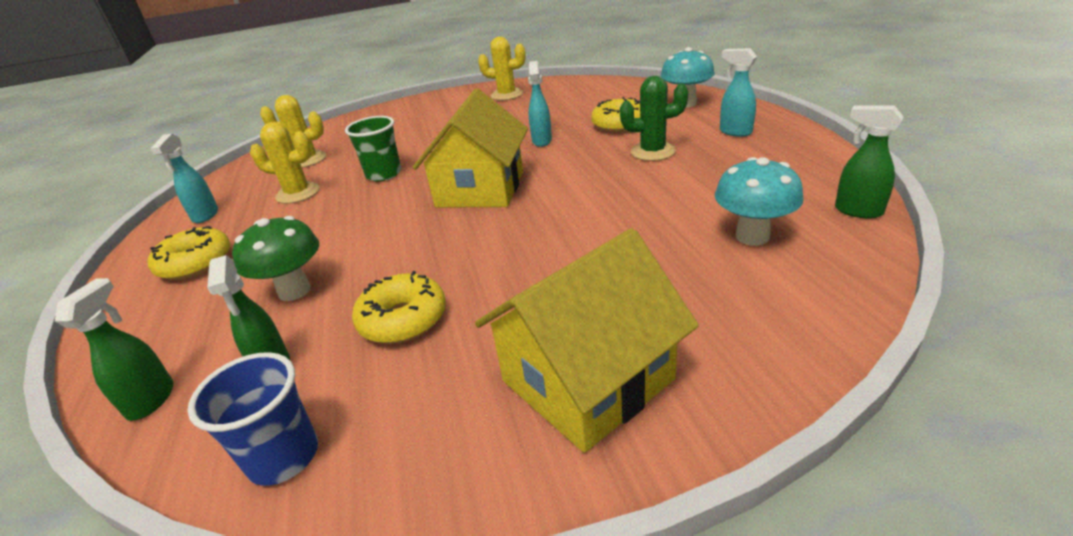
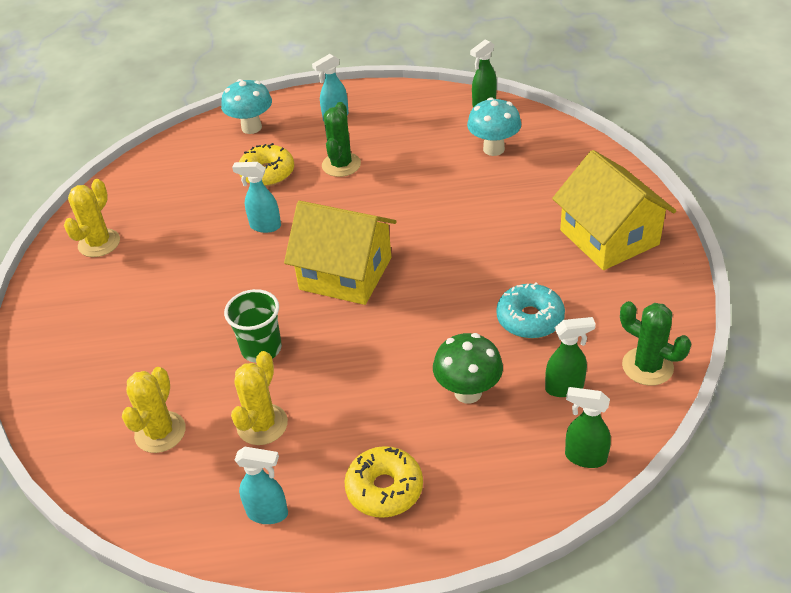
camera: 80 degrees left, 10 degrees up
blue cup [187,352,318,486] -> green cactus [620,301,691,386]
yellow donut [352,271,446,344] -> turquoise donut [496,282,565,339]

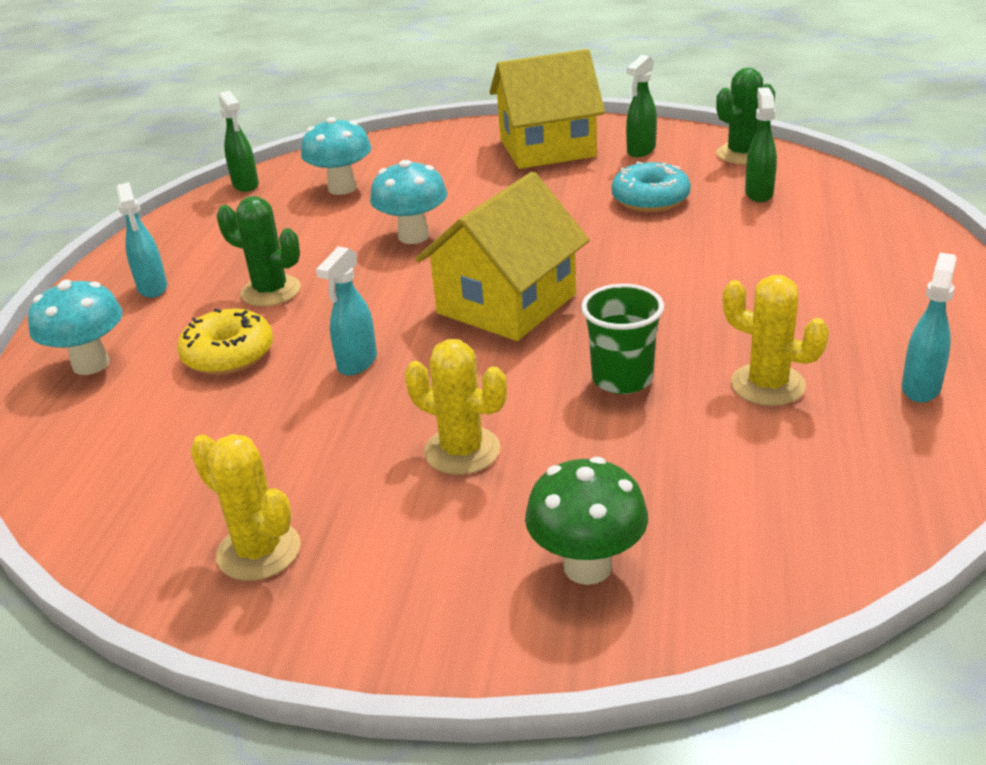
camera: 75 degrees left, 10 degrees down
yellow cactus [122,367,186,453] -> yellow cactus moved to [405,339,507,475]
yellow donut [344,446,423,518] -> none
green mushroom [433,333,503,404] -> green mushroom moved to [525,457,648,585]
green spray bottle [565,387,611,468] -> green spray bottle moved to [626,55,657,157]
none -> turquoise mushroom [370,160,447,244]

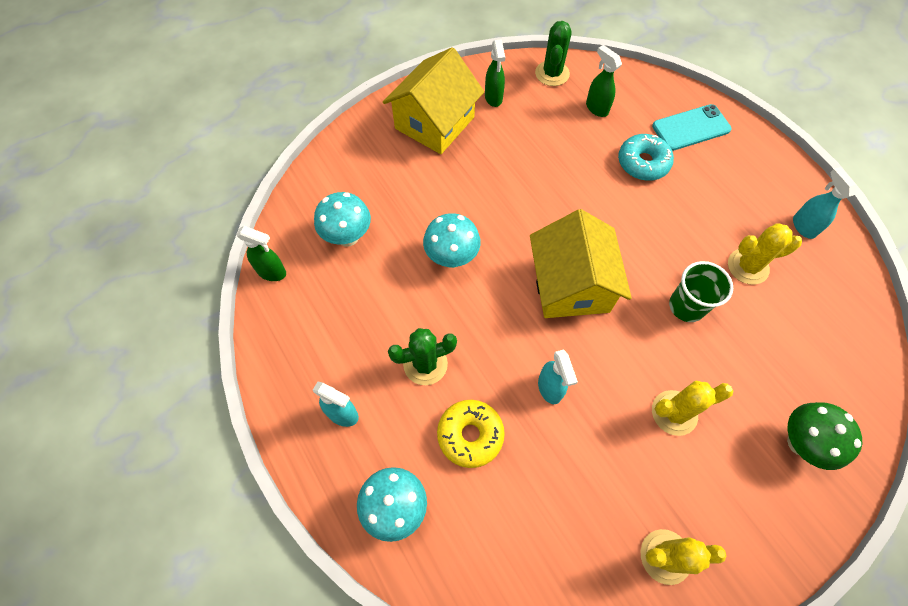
camera: 45 degrees left, 30 degrees up
turquoise donut [611,161,691,212] -> turquoise donut moved to [618,134,674,181]
none -> turquoise phone [652,104,732,151]

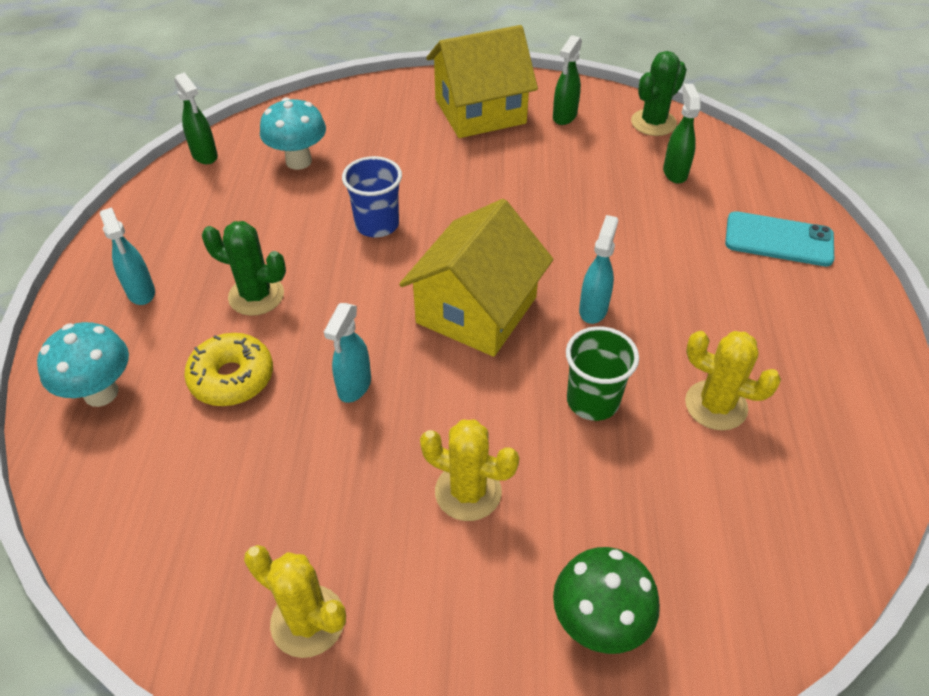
camera: 35 degrees right, 15 degrees down
turquoise mushroom [423,213,481,268] -> blue cup [342,156,402,237]
turquoise donut [618,134,674,181] -> none
turquoise spray bottle [793,167,857,239] -> turquoise spray bottle moved to [579,215,618,324]

